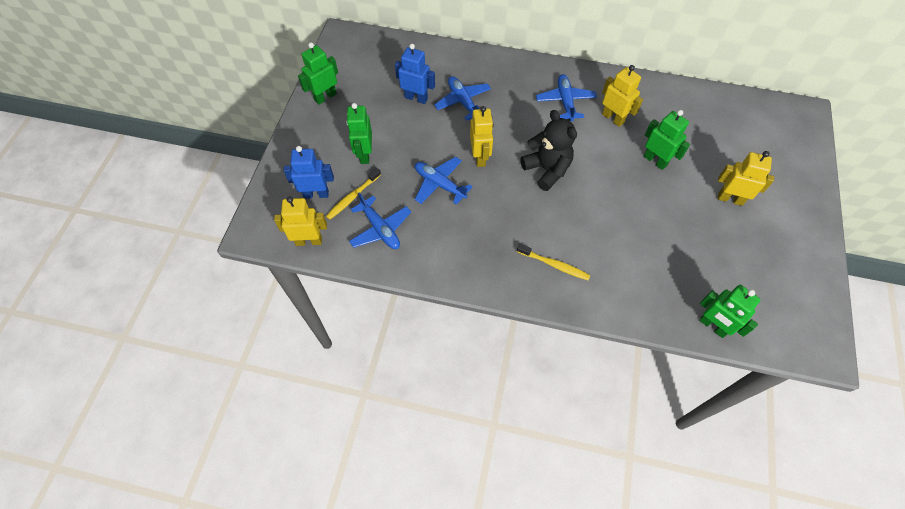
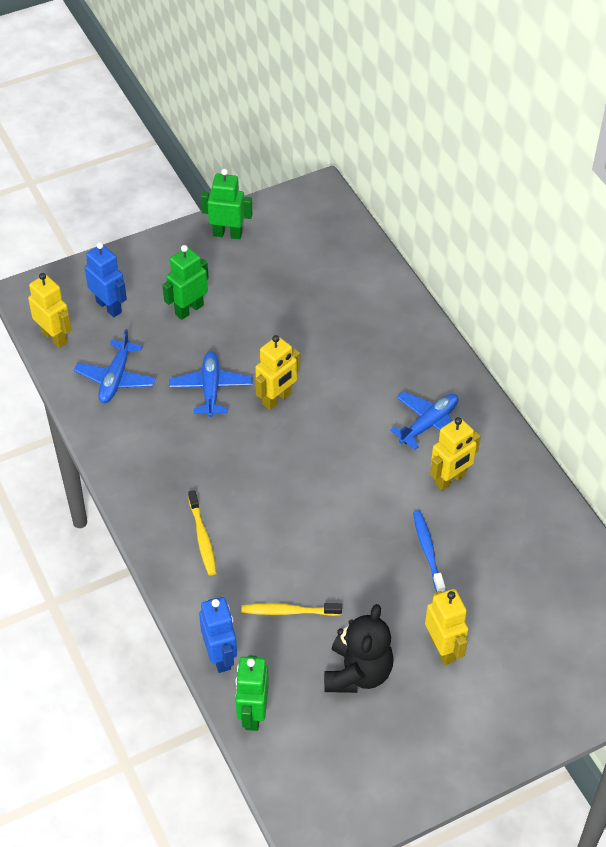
camera: 50 degrees right, 10 degrees down
yellow toothbrush [326,168,381,220] -> yellow toothbrush moved to [242,603,342,616]
blue robot [395,44,435,104] -> blue robot moved to [199,597,237,673]
blue plane [434,76,491,121] -> none
black teddy bear [520,110,577,191] -> black teddy bear moved to [324,604,394,693]
yellow robot [602,65,643,127] -> yellow robot turned 45 degrees clockwise [430,417,481,491]
green robot [644,110,690,170] -> blue toothbrush [413,510,445,592]

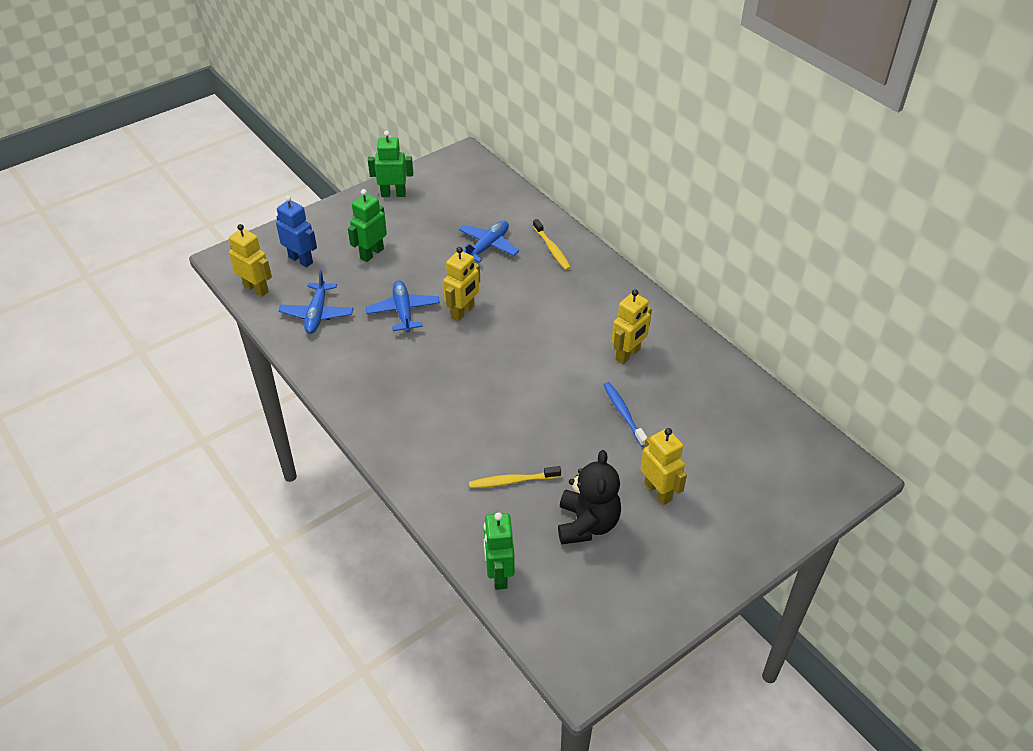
camera: 10 degrees left, 5 degrees down
yellow toothbrush [188,490,216,575] -> yellow toothbrush moved to [533,219,571,270]
blue robot [199,597,237,673] -> none
blue plane [390,391,459,450] -> blue plane moved to [459,221,519,263]

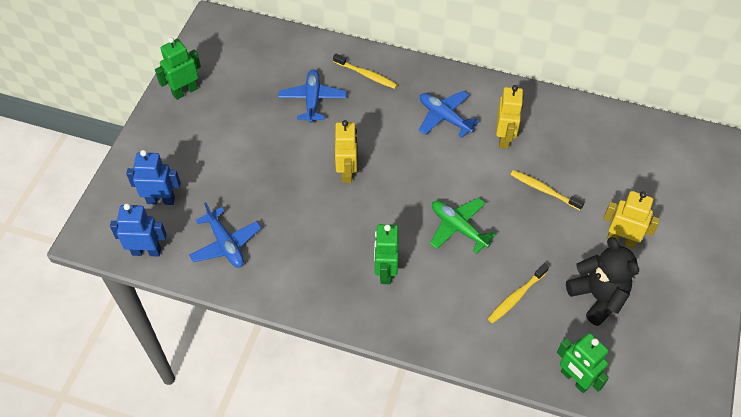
camera: 35 degrees left, 10 degrees up
yellow robot [229,224,272,297] -> blue robot [110,203,167,256]
green robot [348,189,387,262] -> green robot moved to [374,224,399,284]
blue plane [366,280,440,332] -> blue plane moved to [419,91,479,138]
blue toothbrush [603,382,647,447] -> yellow toothbrush [510,170,585,210]
none -> green plane [430,198,496,254]

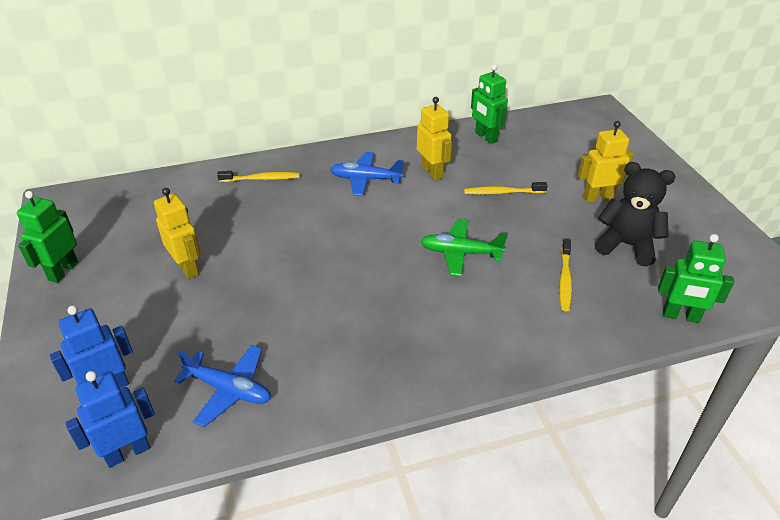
camera: 35 degrees left, 15 degrees down
blue plane [278,69,346,123] -> none
yellow robot [335,120,358,183] -> yellow robot moved to [154,188,201,279]
green robot [374,224,399,284] -> green robot moved to [471,64,508,144]

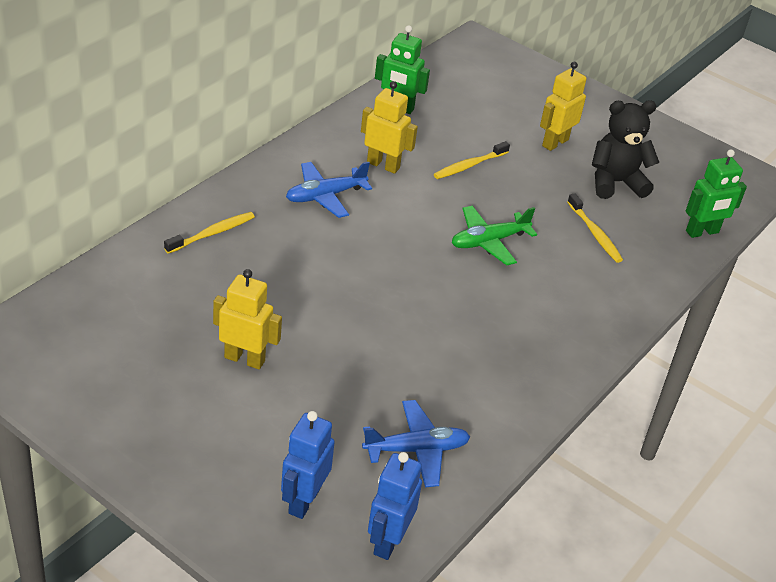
camera: 40 degrees left, 0 degrees up
green robot [17,191,79,283] -> none

